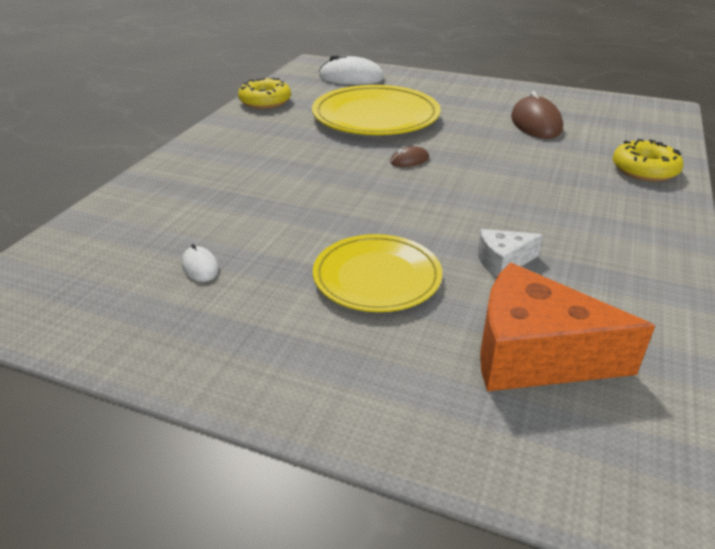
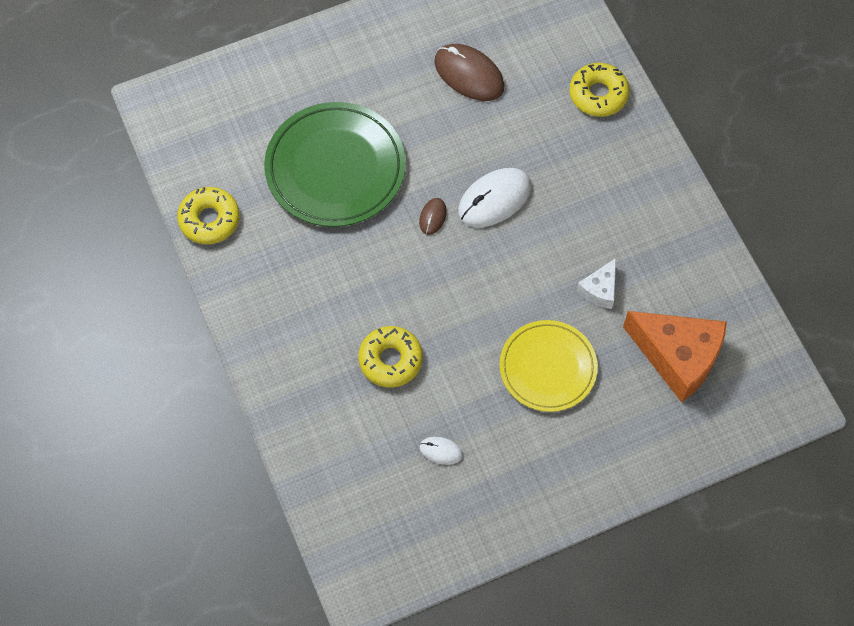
camera: 45 degrees left, 30 degrees up
yellow plate [312,85,441,135] -> green plate [264,102,406,227]
white mouse [319,55,384,85] -> white mouse moved to [458,168,531,227]
orange cheese [480,263,655,391] -> orange cheese turned 120 degrees counterclockwise [623,311,727,402]
none -> yellow donut [358,326,423,387]

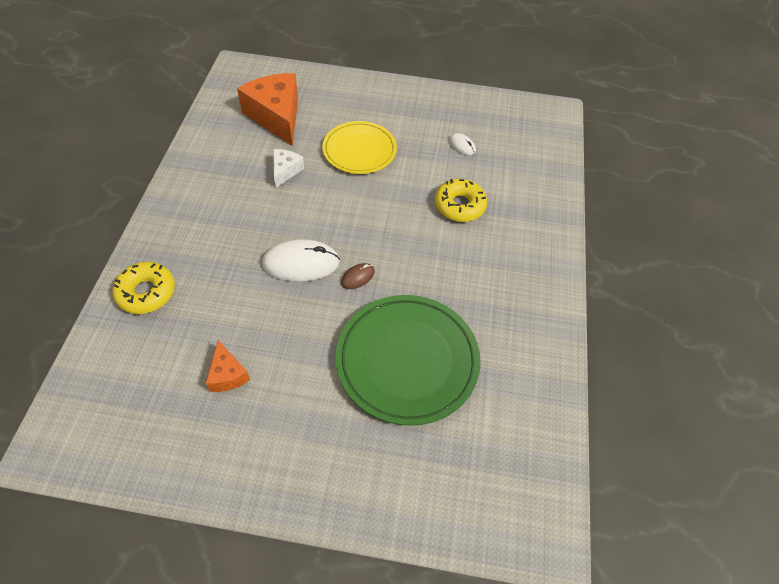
camera: 150 degrees left, 10 degrees down
yellow donut [177,187,240,244] -> none
brown mouse [434,44,504,101] -> orange cheese [206,340,250,392]
white cheese [577,258,616,309] -> white cheese turned 45 degrees counterclockwise [273,149,304,188]

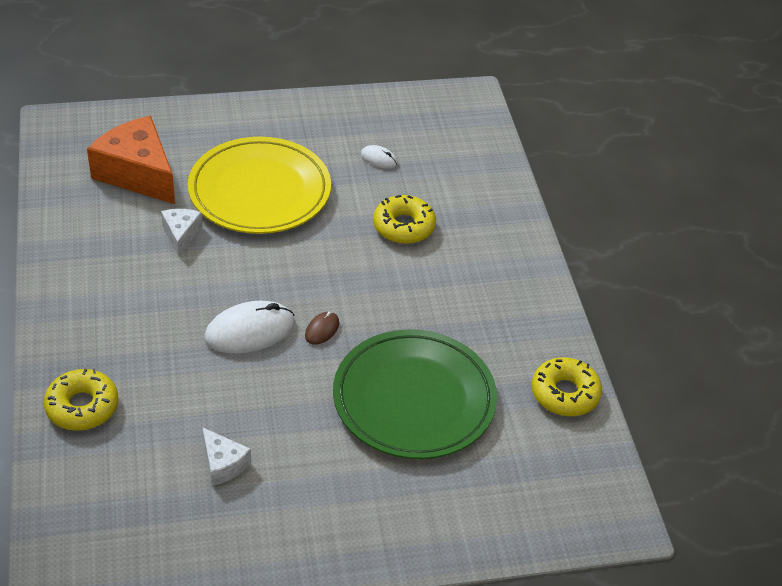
camera: 20 degrees left, 10 degrees down
orange cheese [206,340,250,392] -> white cheese [202,427,251,486]
yellow plate [322,121,397,174] -> yellow plate [188,137,331,234], size x1.52
none -> yellow donut [532,357,602,416]

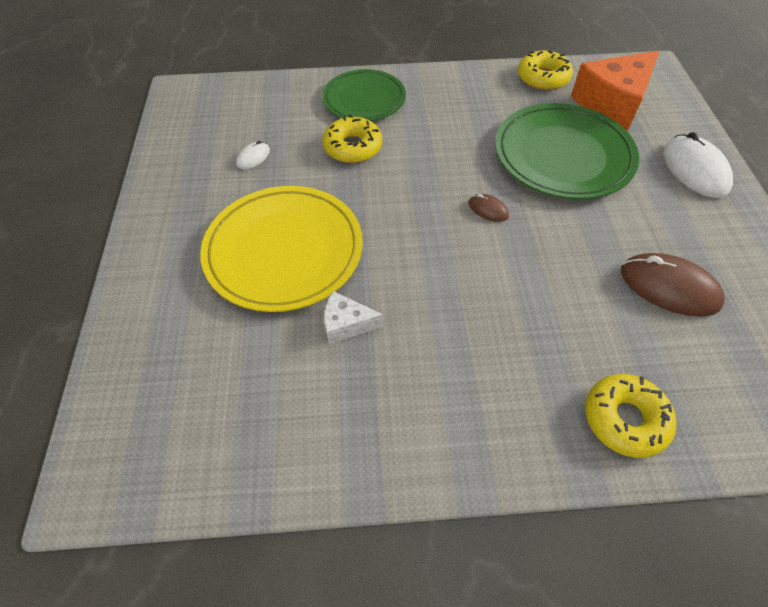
camera: 80 degrees left, 10 degrees up
orange cheese [87,116,175,204] -> orange cheese moved to [571,50,660,130]
white cheese [202,427,251,486] -> brown mouse [621,253,725,317]
white mouse [204,301,295,354] -> white mouse moved to [663,132,733,198]
none -> green plate [323,69,406,121]

